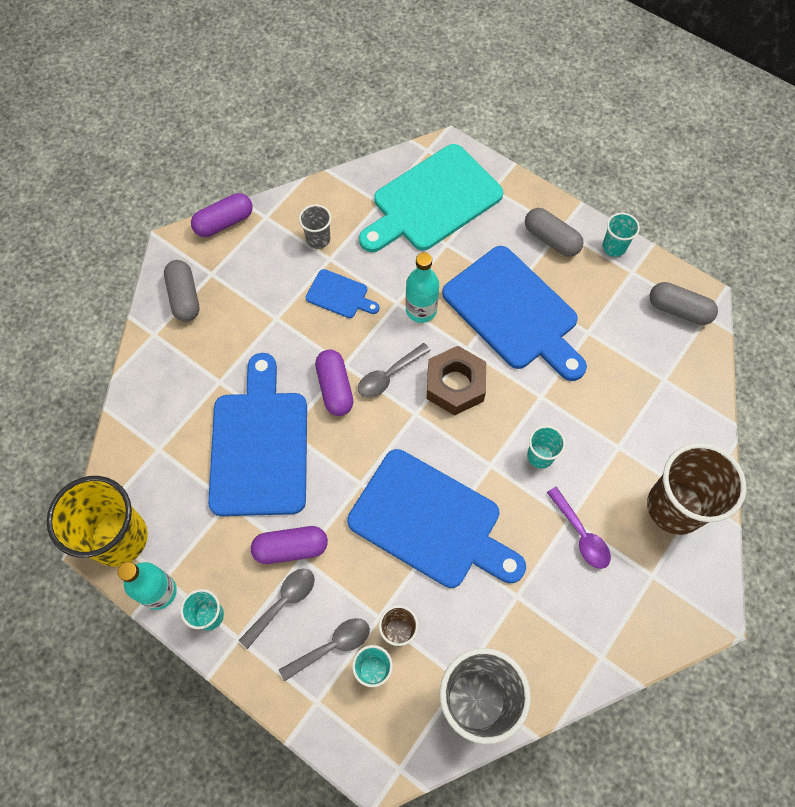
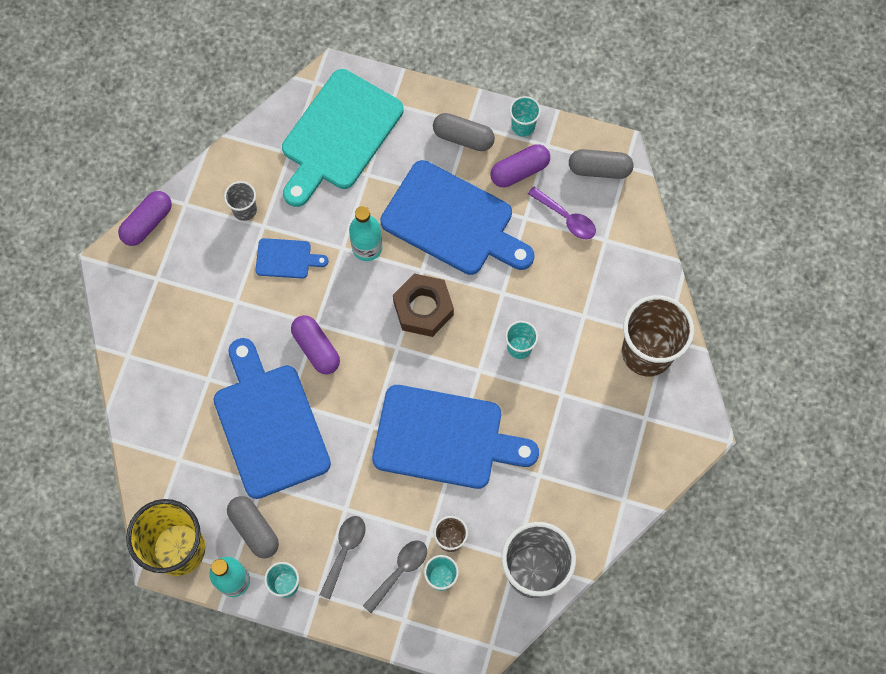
camera: 20 degrees left, 5 degrees up
grey capsule [164,260,199,322] -> grey capsule moved to [227,496,279,559]
purple capsule [251,526,328,564] -> purple capsule moved to [491,144,550,187]
grey spoon [358,343,431,398] -> none
purple spoon [547,487,611,569] -> purple spoon moved to [528,187,596,239]

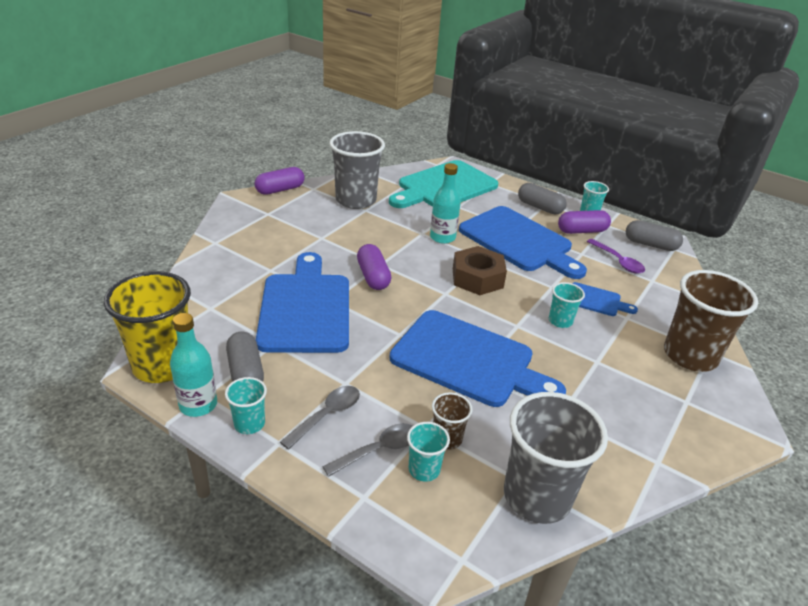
camera: 15 degrees right, 35 degrees down
grey cup [224,181,257,221] -> grey cup [329,131,385,209], size x2.09
blue cutting board [255,238,329,279] -> blue cutting board moved to [572,282,638,316]

